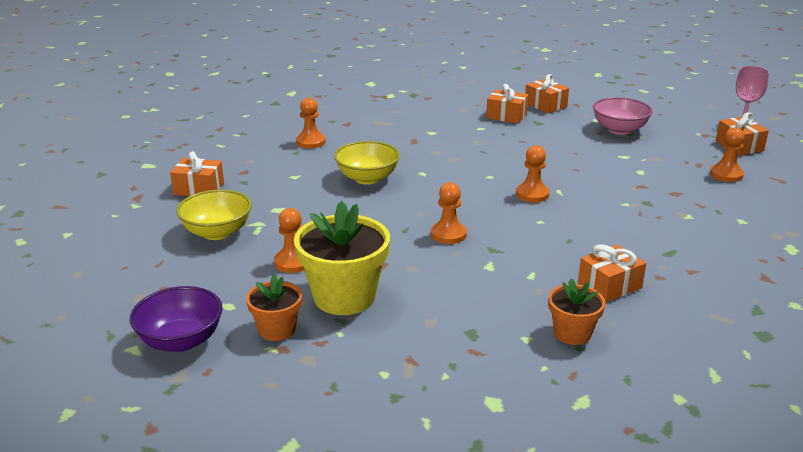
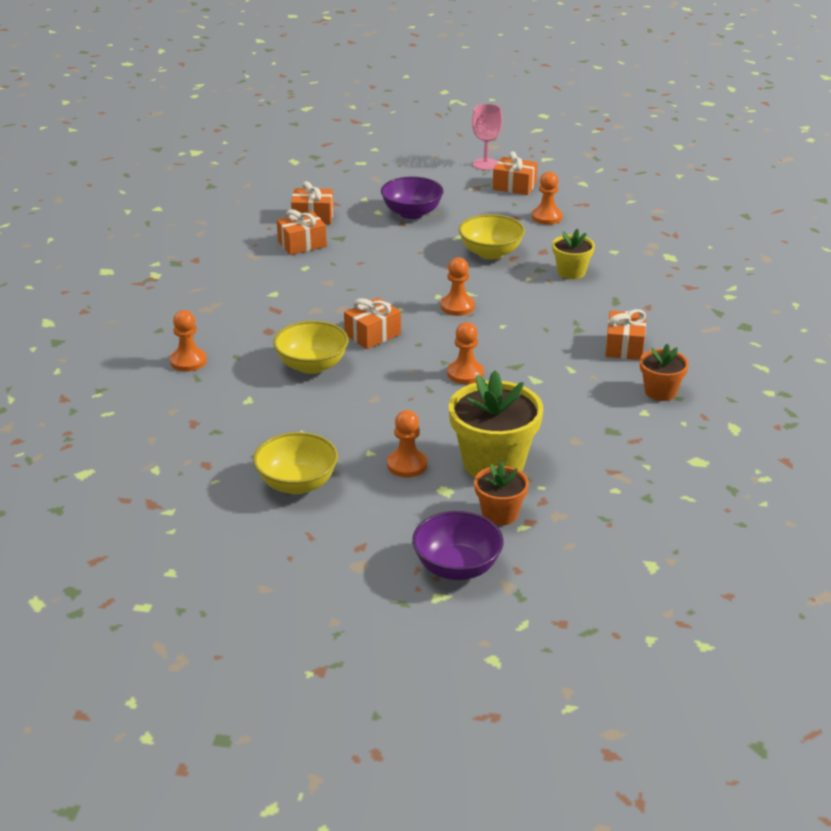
camera: 50 degrees left, 5 degrees up
orange gift [170,151,224,196] -> orange gift moved to [344,297,401,349]
pink bowl [593,97,653,135] -> purple bowl [381,177,444,219]
none -> yellow bowl [459,214,525,260]
none -> yellow flower pot [552,229,595,279]

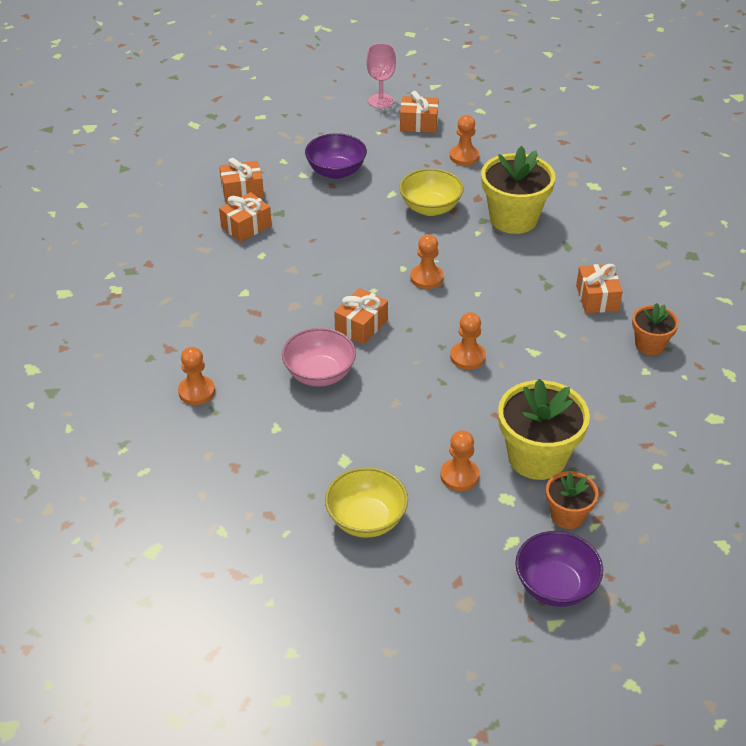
camera: 15 degrees left, 10 degrees up
yellow bowl [273,321,348,374] -> pink bowl [282,328,356,387]
yellow flower pot [552,229,595,279] -> yellow flower pot [481,146,556,234], size x1.79

